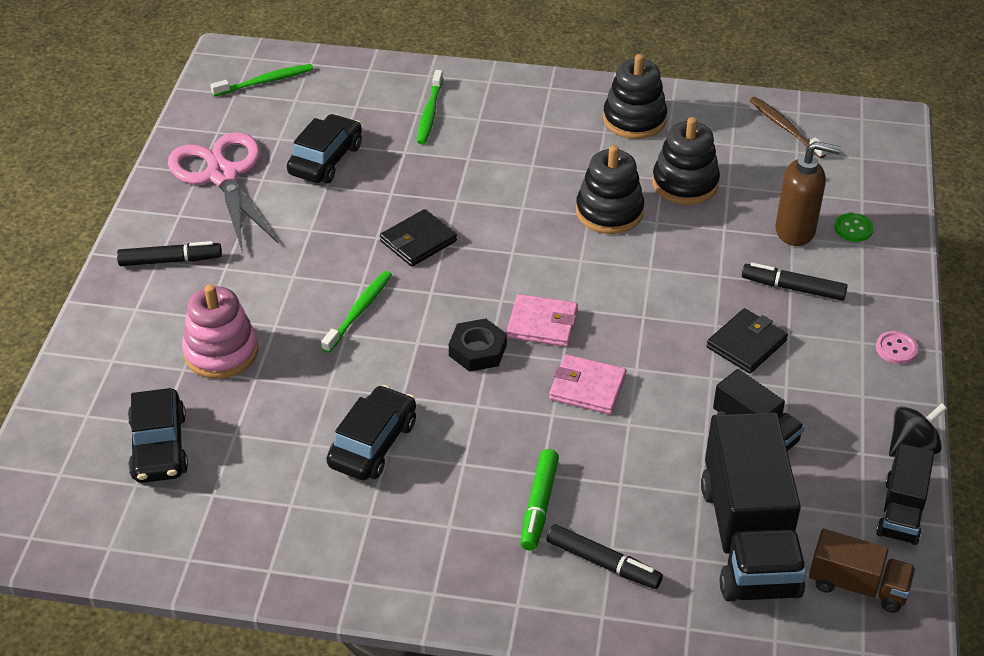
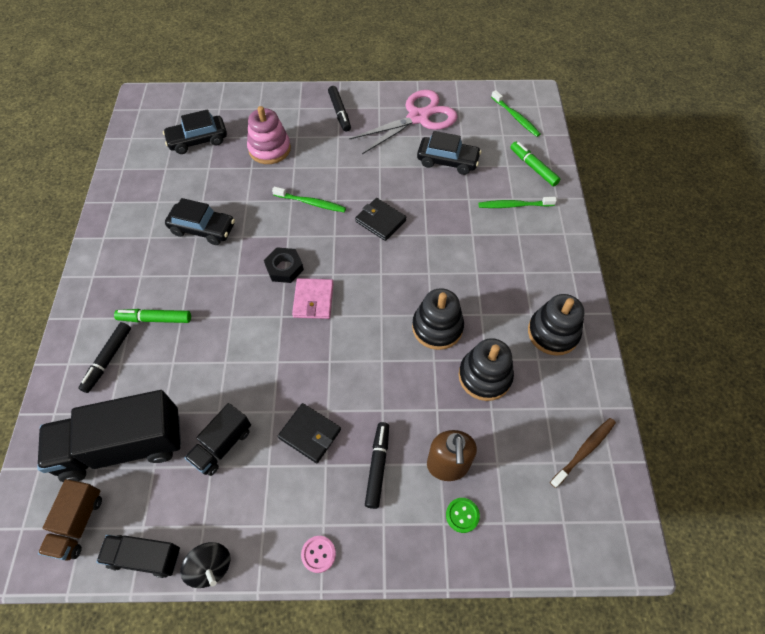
camera: 80 degrees right, 15 degrees up
pink wallet [549,354,627,414] -> none
none -> green marker [511,142,560,186]

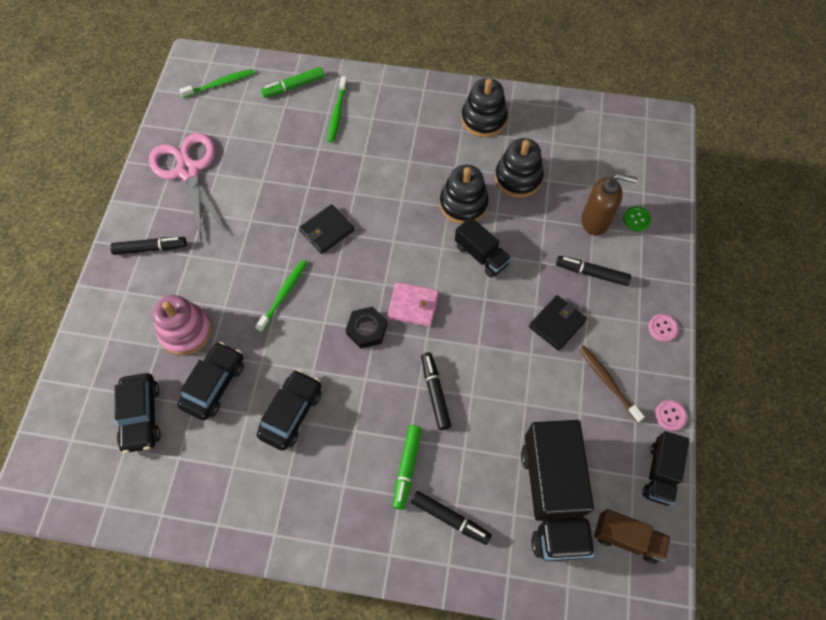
camera: 80 degrees left, 5 degrees up
black spinning top [180,542,231,588] -> pink button [655,400,687,431]
black truck [185,403,251,476] -> black truck moved to [455,217,511,278]
black car [417,131,481,175] -> black car moved to [177,342,244,420]
brown toothbrush [550,418,616,488] -> brown toothbrush moved to [579,346,645,423]
none -> black marker [421,352,451,430]

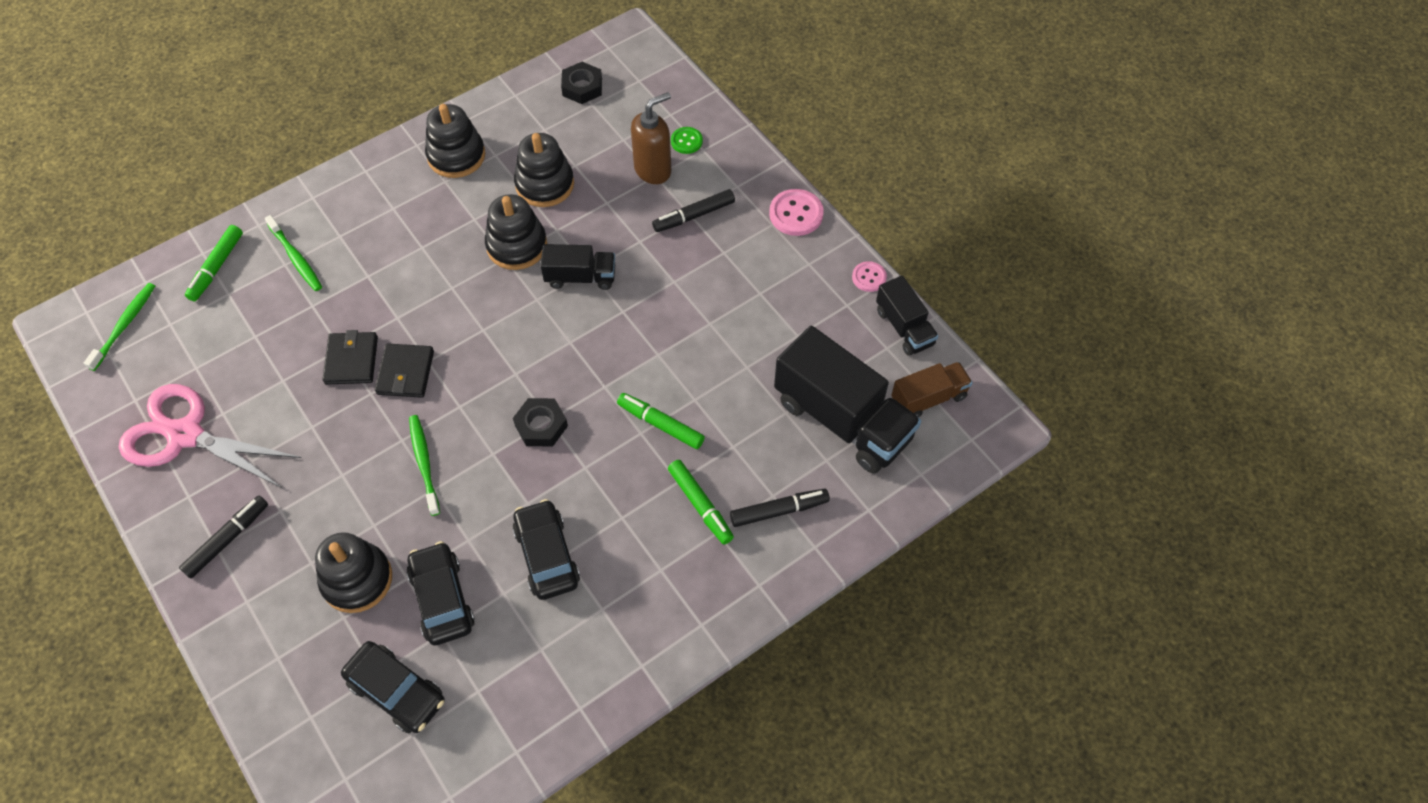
camera: 45 degrees left, 5 degrees down
pink stacking toy [153,295,212,355] -> black stacking toy [315,532,392,613]
pink wallet [388,282,439,327] -> none
black marker [421,352,451,430] -> green marker [617,393,705,449]
black wallet [529,295,587,351] -> black wallet moved to [322,330,378,385]
brown toothbrush [579,346,645,423] -> none
pink button [648,314,679,342] -> pink button [769,189,824,236], size x1.63
none -> black nut [561,62,602,104]

